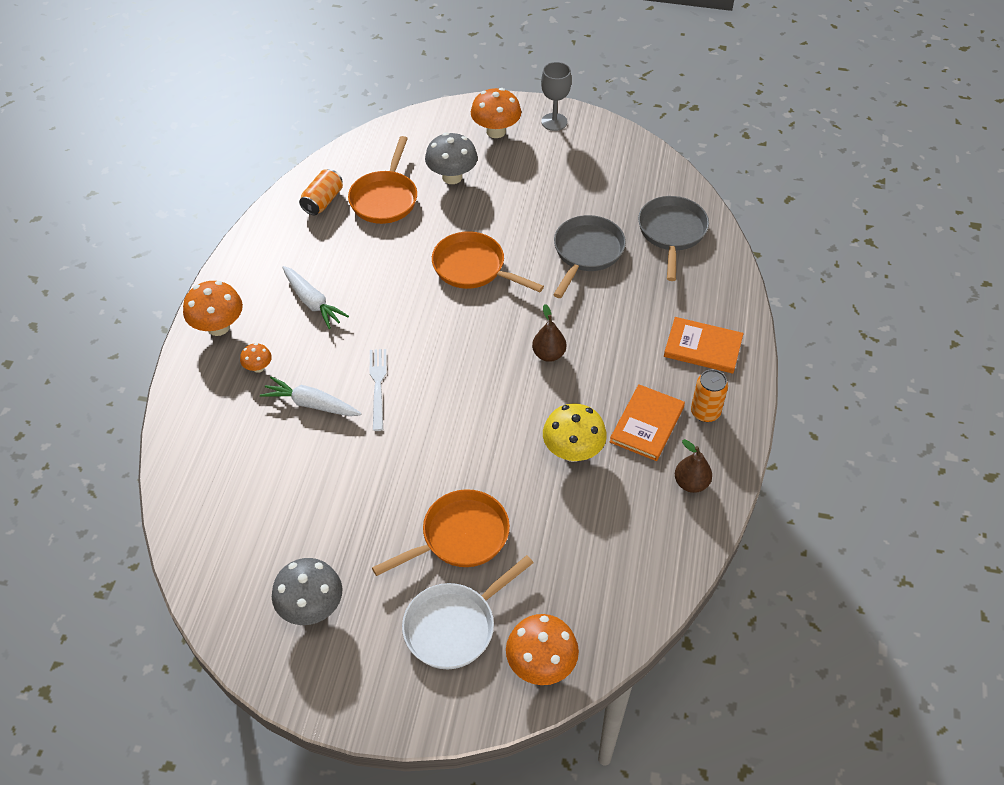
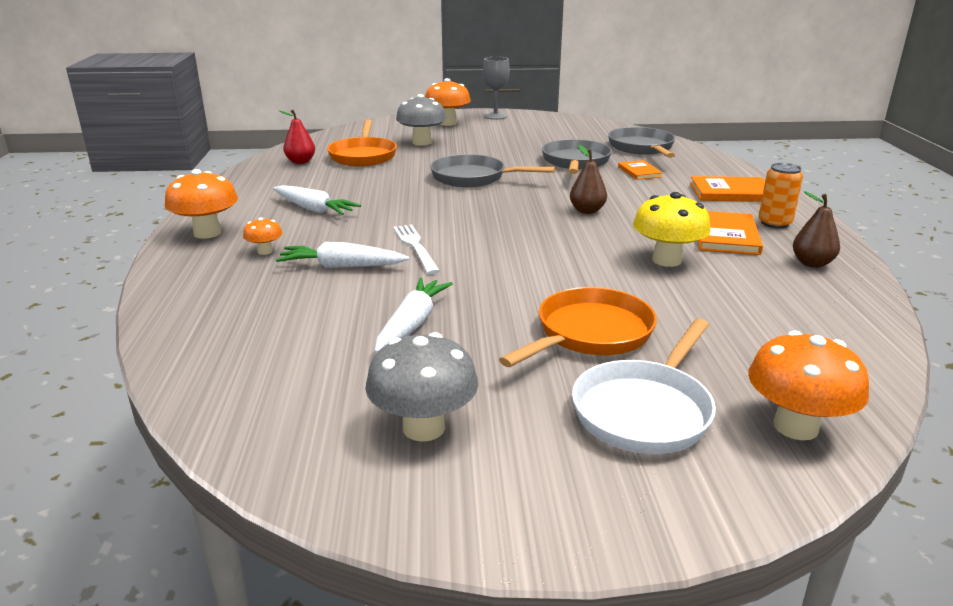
camera: 15 degrees left, 25 degrees down
orange can [299,169,343,215] -> red pear [278,110,315,164]
orange pan [432,231,544,292] -> grey pan [430,154,555,187]
none -> white carrot [375,278,453,353]
none -> orange book [618,160,663,180]

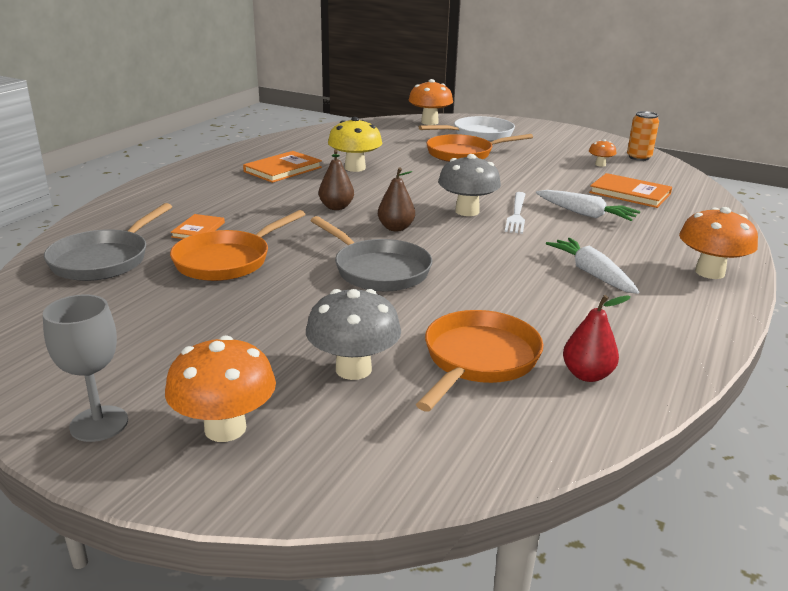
camera: 150 degrees left, 0 degrees up
orange mushroom [243,217,282,255] -> orange mushroom moved to [589,139,617,167]
grey mushroom [365,332,478,442] -> grey mushroom moved to [438,154,501,216]
white carrot [375,278,453,353] -> none
grey pan [542,139,612,174] -> orange pan [170,210,305,281]
orange book [690,176,765,202] -> orange book moved to [589,173,672,208]
orange can [758,163,803,229] -> orange can moved to [627,111,659,161]
brown pear [793,191,840,268] -> brown pear moved to [378,168,415,231]

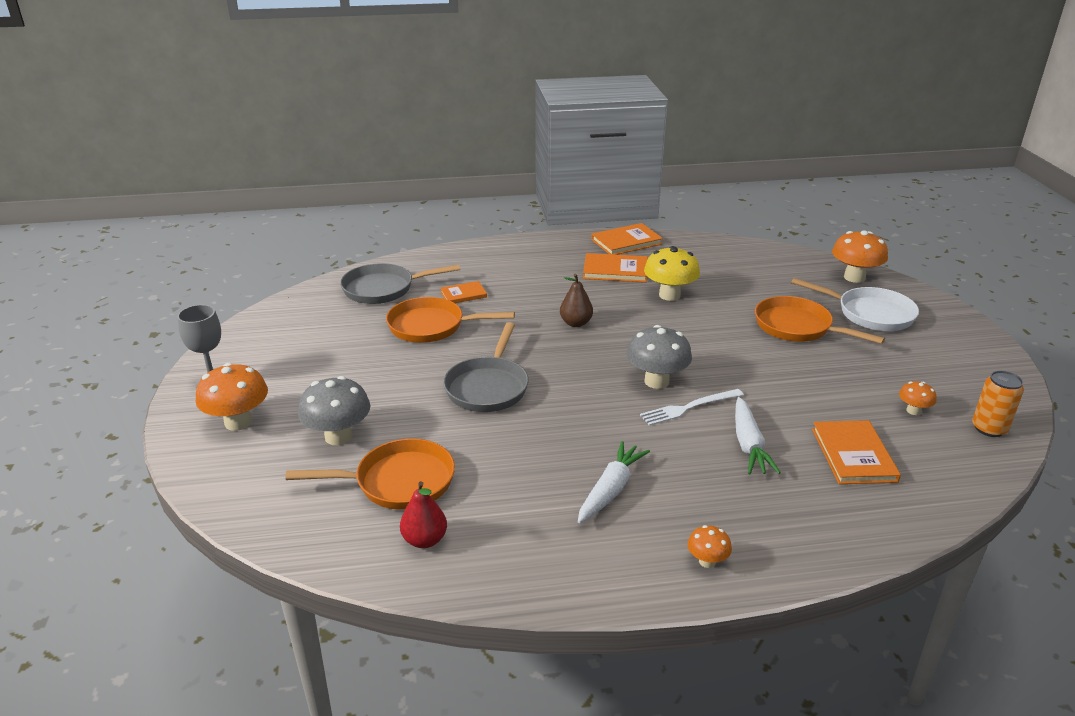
camera: 55 degrees right, 5 degrees up
brown pear [378,168,415,231] -> none
orange mushroom [679,207,758,279] -> orange mushroom [687,525,732,568], size x0.52
none -> orange book [591,223,663,255]

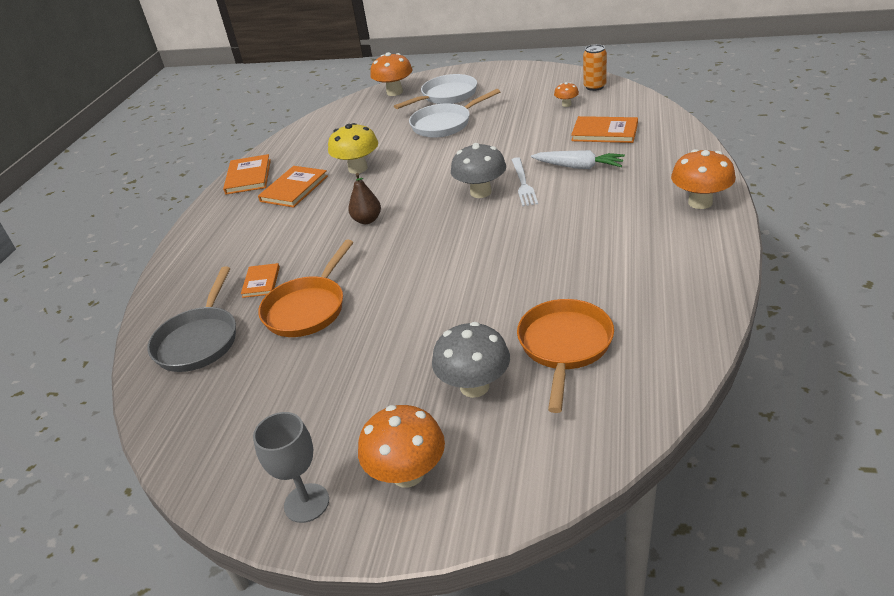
camera: 65 degrees left, 5 degrees up
red pear [400,481,447,548] -> none
grey pan [443,322,529,412] -> none
white carrot [578,441,650,523] -> none
orange mushroom [687,525,732,568] -> orange mushroom [671,149,736,209], size x1.92
orange pan [755,296,885,344] -> white pan [409,89,500,138]

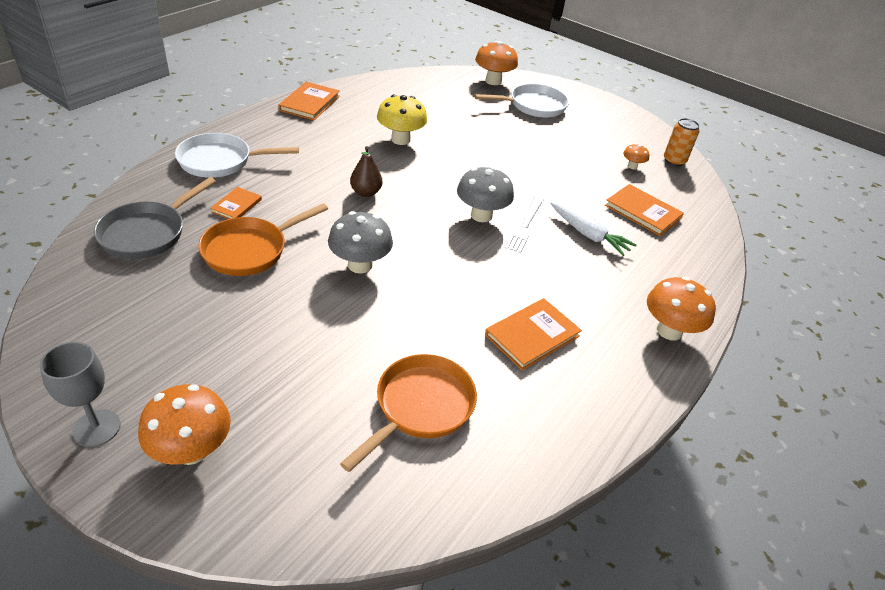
camera: 15 degrees right, 5 degrees up
orange book [258,166,328,208] -> orange book moved to [485,298,582,370]
white pan [409,89,500,138] -> white pan moved to [175,133,299,178]
grey mushroom [432,322,510,398] -> grey mushroom moved to [328,211,393,274]

